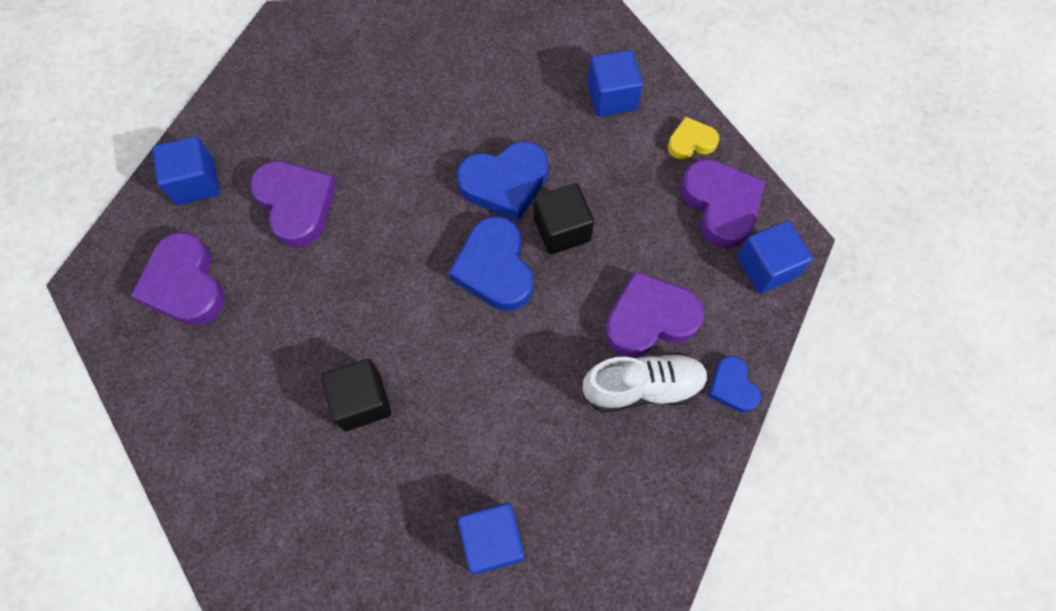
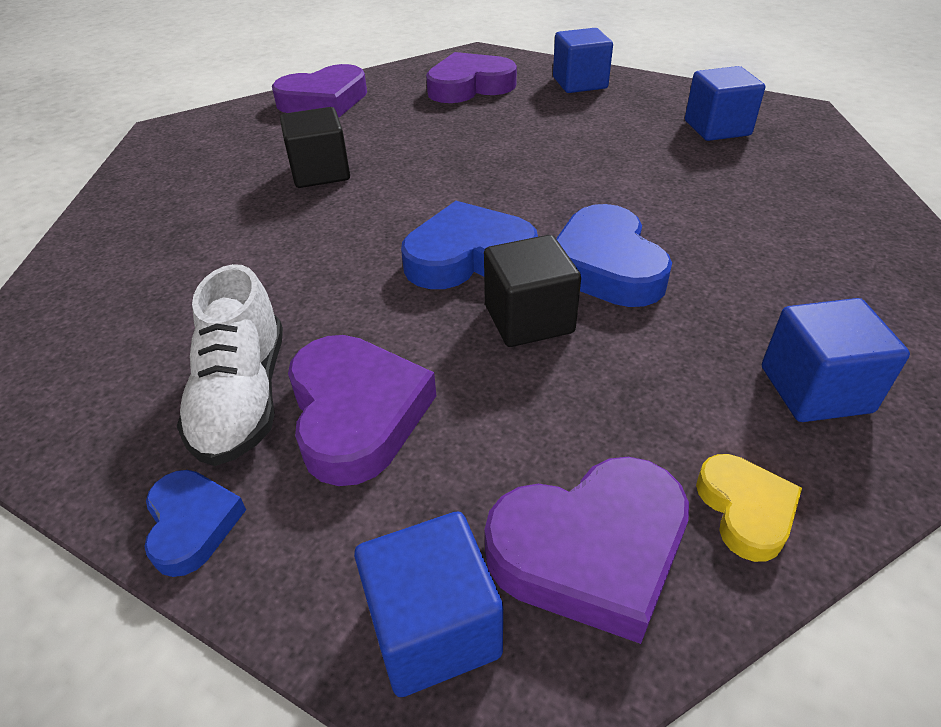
camera: 95 degrees right, 25 degrees down
purple heart [250,161,336,247] -> purple heart moved to [272,64,367,117]
blue cube [458,503,524,574] -> blue cube moved to [685,66,765,141]
blue heart [708,355,761,412] -> blue heart turned 90 degrees clockwise [144,470,246,577]

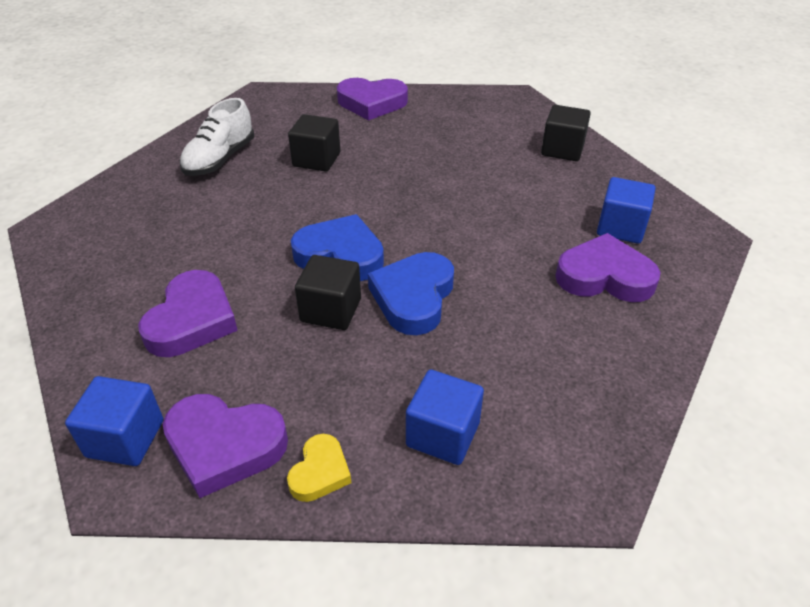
camera: 30 degrees right, 0 degrees up
blue heart [144,470,246,577] -> none
white shoe [177,264,283,466] -> white shoe moved to [180,98,254,176]
purple heart [426,52,517,103] -> purple heart moved to [555,233,661,302]
blue cube [553,28,613,93] -> black cube [541,105,591,161]

